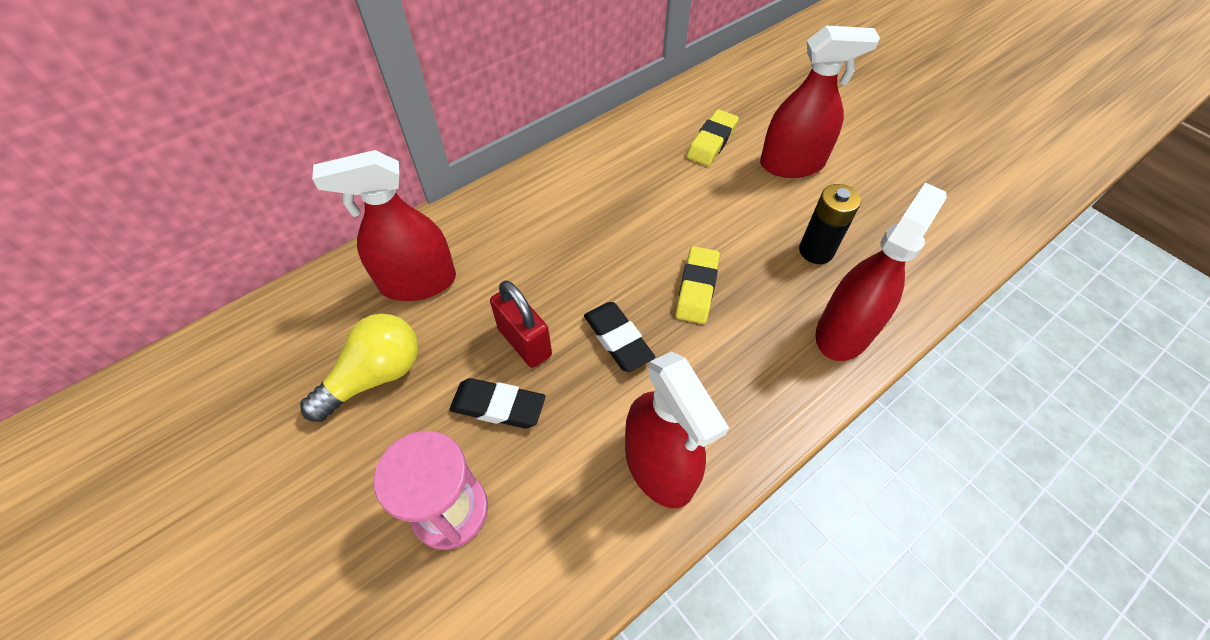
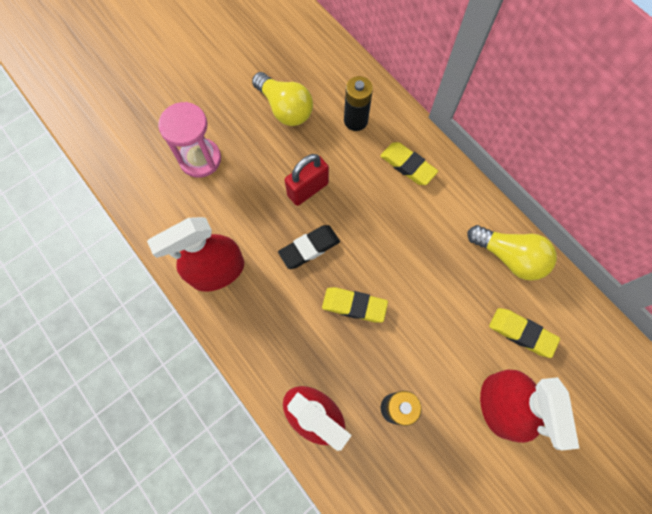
camera: 90 degrees right, 15 degrees up
red spray bottle [312,150,456,301] -> black battery [344,76,373,131]
black eraser [449,378,545,429] -> none
none -> yellow eraser [380,142,438,185]
none -> yellow light bulb [467,225,557,281]

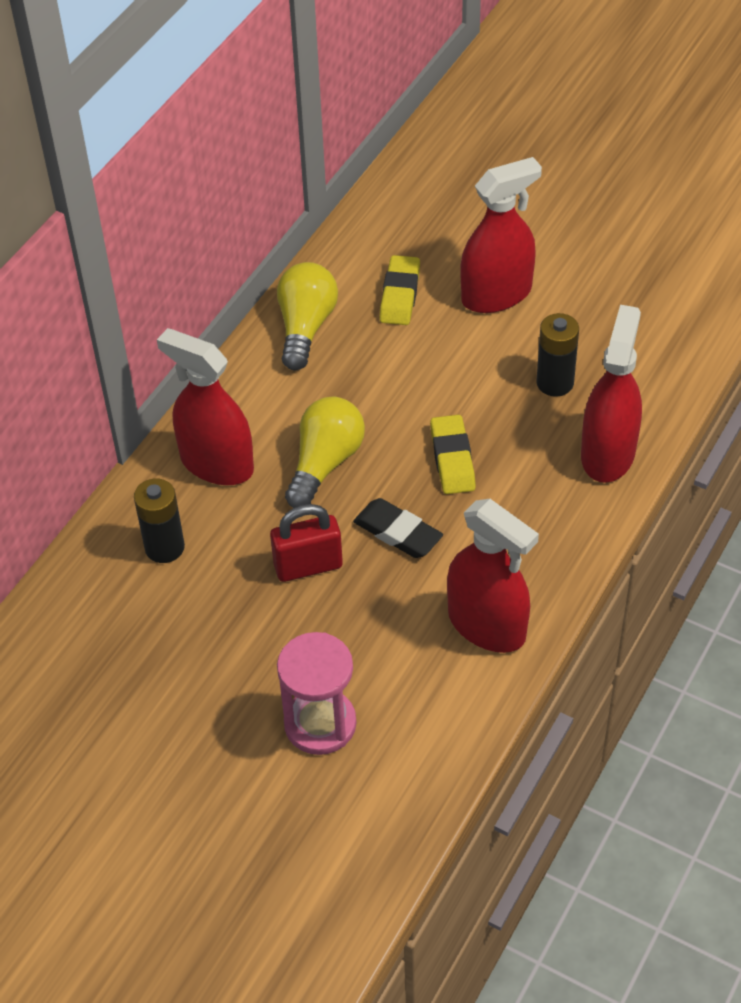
camera: 110 degrees left, 20 degrees down
yellow light bulb [252,72,313,126] -> yellow light bulb moved to [285,397,365,508]
red padlock [285,154,329,206] -> red padlock turned 45 degrees counterclockwise [270,504,343,582]
yellow eraser [380,142,438,185] -> red spray bottle [157,328,254,485]

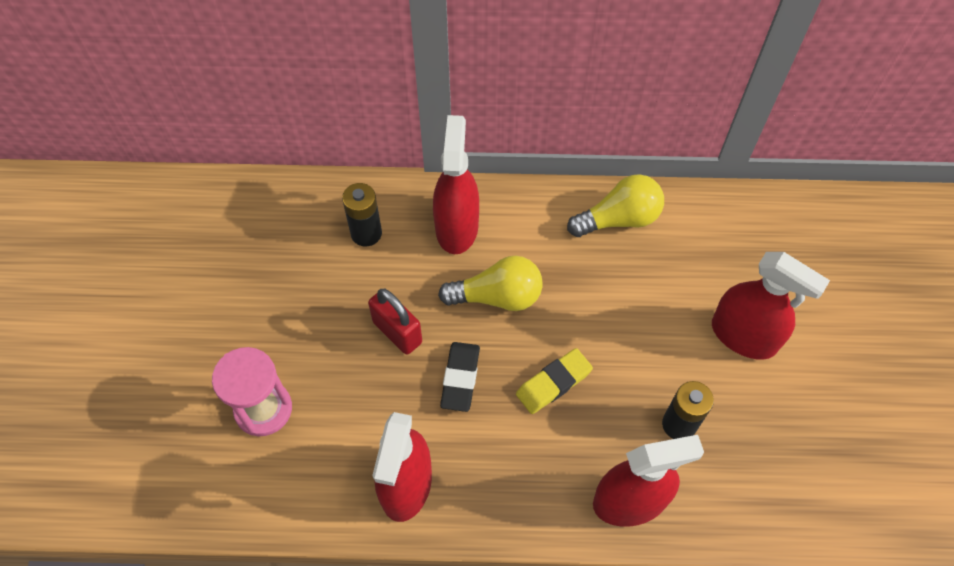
camera: 60 degrees right, 10 degrees up
yellow eraser [380,255,420,325] -> none

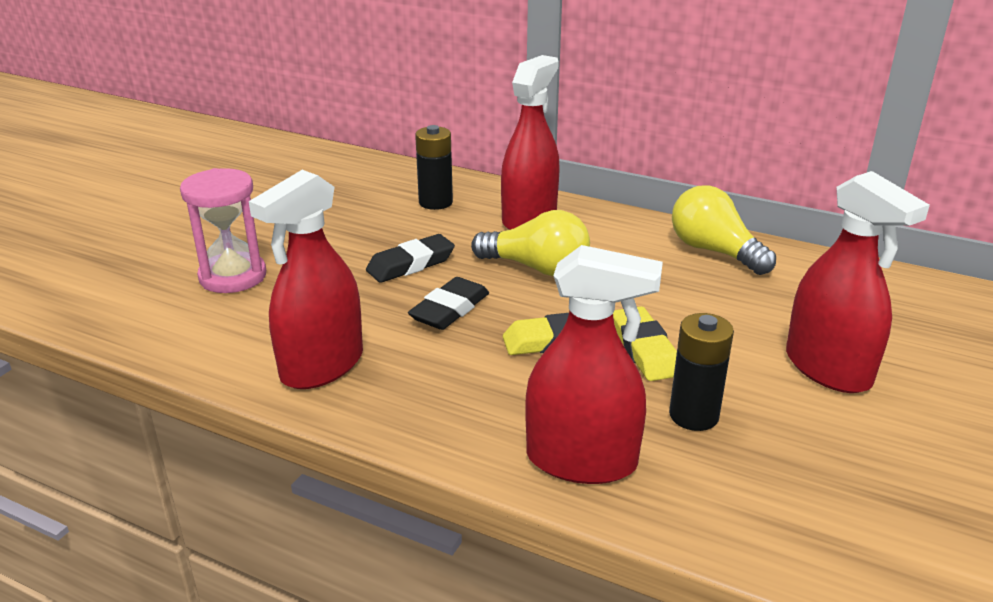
camera: 25 degrees right, 30 degrees down
red padlock [368,289,422,355] -> black eraser [366,234,455,283]
yellow light bulb [567,174,664,237] -> yellow light bulb turned 135 degrees counterclockwise [672,185,776,275]
none -> yellow eraser [613,306,677,381]

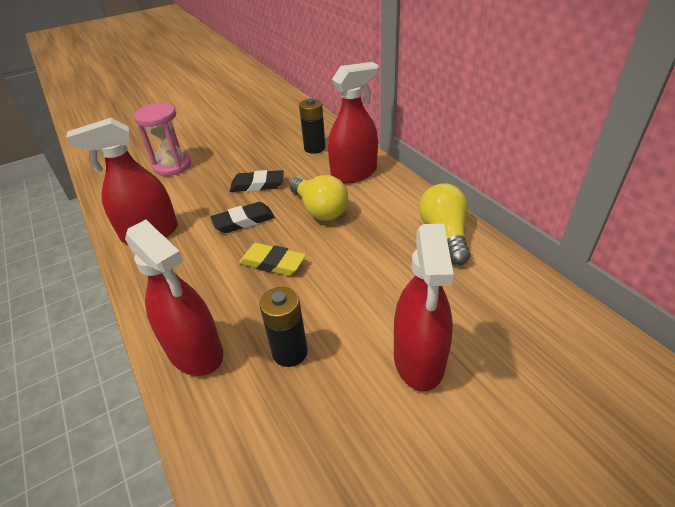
camera: 35 degrees right, 10 degrees up
yellow eraser [613,306,677,381] -> none

